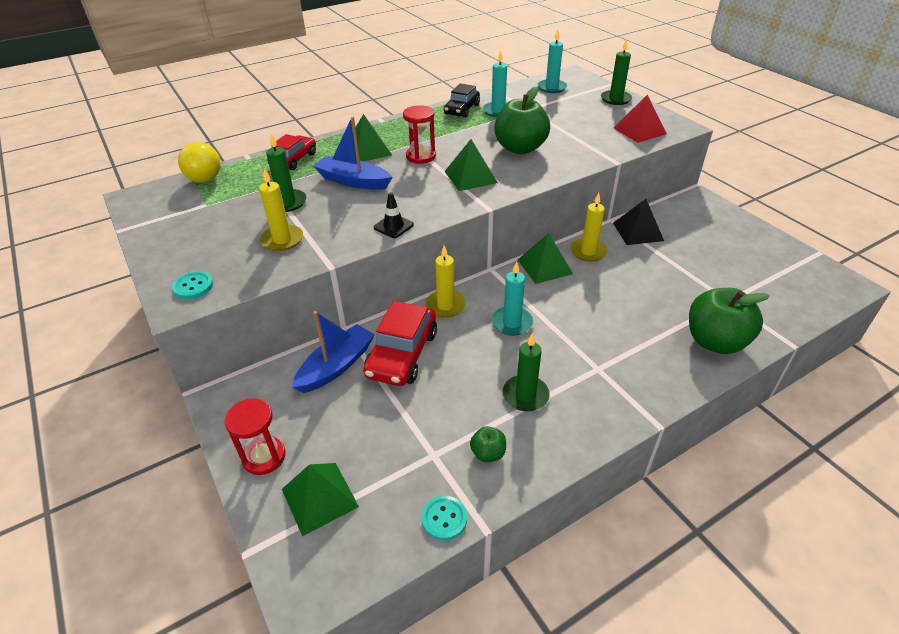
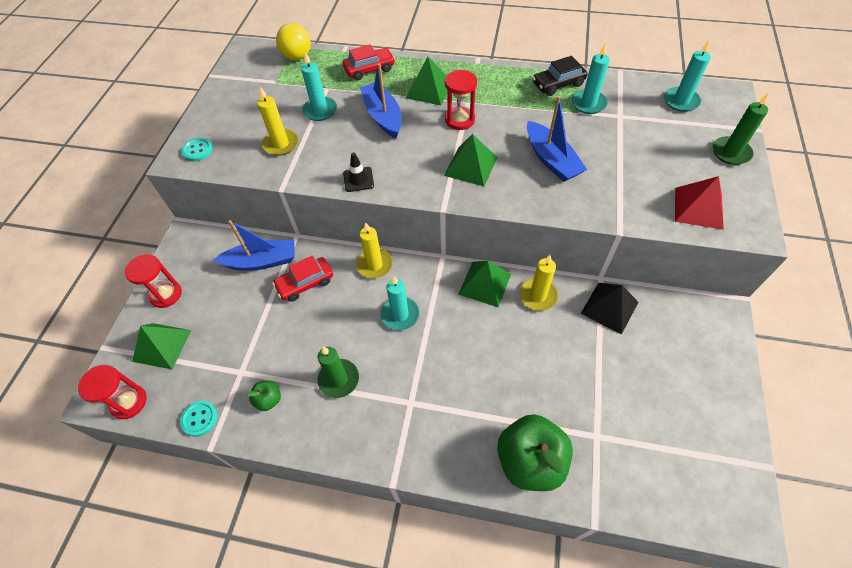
camera: 45 degrees right, 15 degrees up
green candle [266,134,306,212] -> turquoise candle [301,52,337,121]
red car [363,301,437,386] -> red car [272,256,333,302], size x0.66
green apple [494,87,550,154] -> blue boat [527,96,587,182]
none -> red hourglass [78,365,146,419]

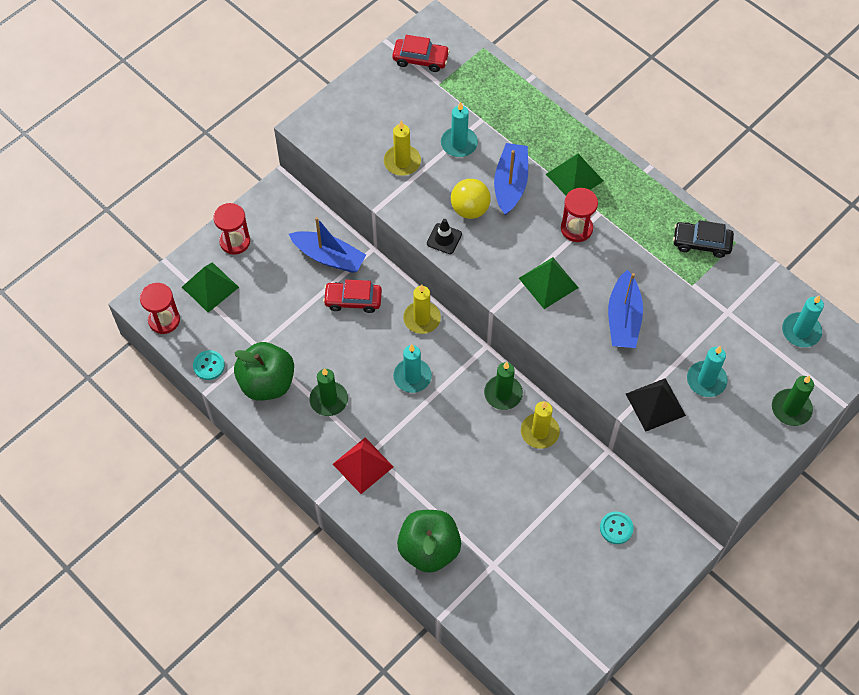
camera: 30 degrees right, 5 degrees up
turquoise button [181,137,213,162] -> turquoise button moved to [600,512,634,544]
green apple [247,381,281,411] -> green apple [234,342,294,401], size x2.18
yellow ball [276,23,311,60] -> yellow ball moved to [451,179,491,219]
red car [342,44,395,80] -> red car moved to [392,35,450,72]
green pyramid [458,261,511,307] -> green candle [484,362,523,410]
turquoise candle [572,43,610,114] -> turquoise candle moved to [687,346,728,397]
black pyramid [580,283,638,335] -> black pyramid moved to [626,378,686,432]
red pyramid [675,176,724,230] -> red pyramid moved to [333,437,394,494]

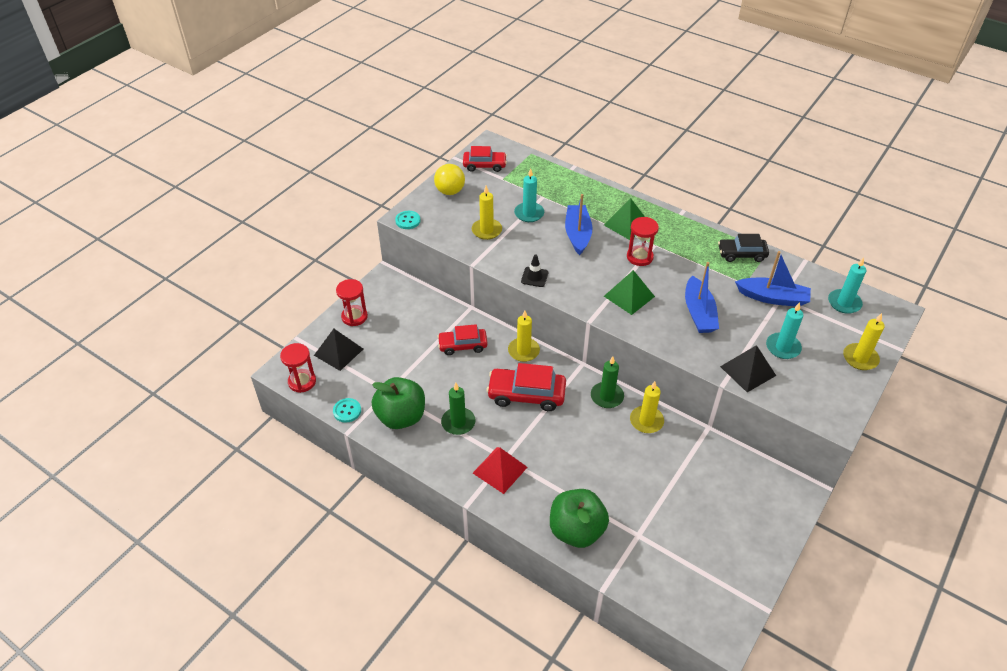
camera: 10 degrees left, 15 degrees down
green pyramid [182,262,239,313] -> black pyramid [314,329,363,371]
blue boat [289,217,366,273] -> blue boat moved to [735,251,811,306]
turquoise candle [393,344,432,393] -> red car [486,363,566,411]
yellow ball [451,179,491,219] -> yellow ball moved to [434,164,465,195]
turquoise button [600,512,634,544] -> turquoise button moved to [395,211,421,229]
green candle [772,375,814,426] -> yellow candle [843,313,885,370]

